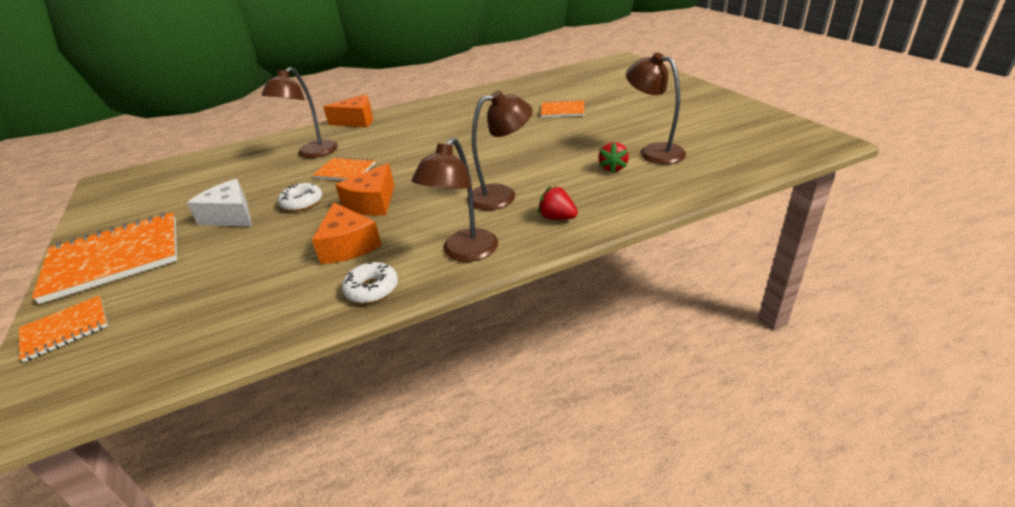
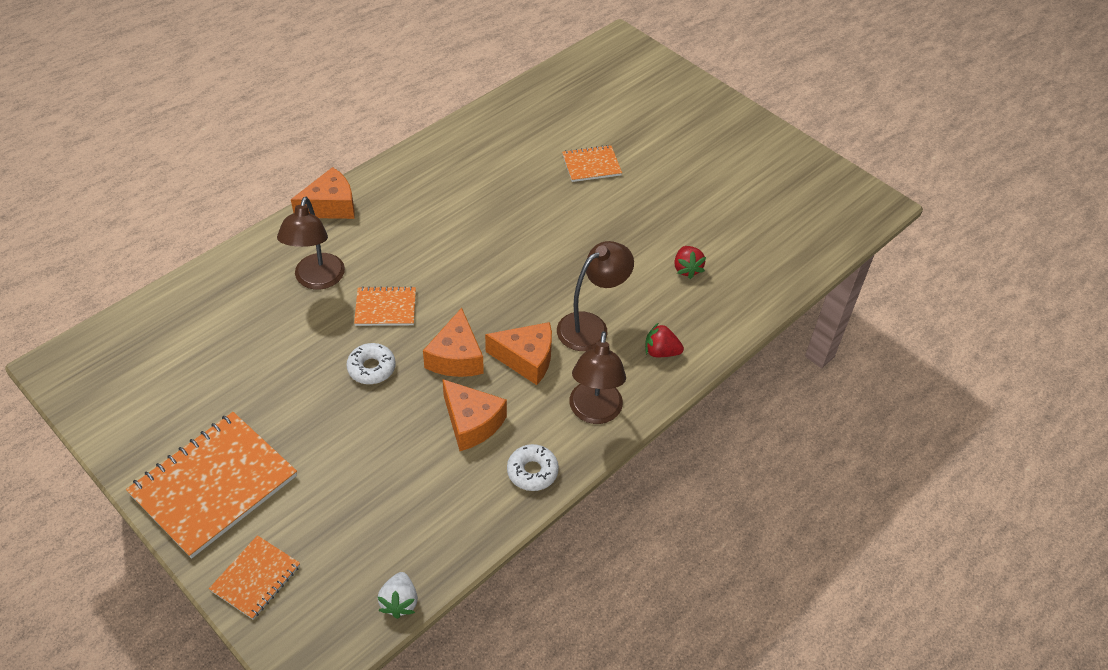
camera: 25 degrees left, 15 degrees up
white cheese [187,179,252,227] -> none
brown lamp [626,53,686,164] -> none
none -> white strawberry [377,572,418,619]
none -> orange cheese [485,322,552,385]

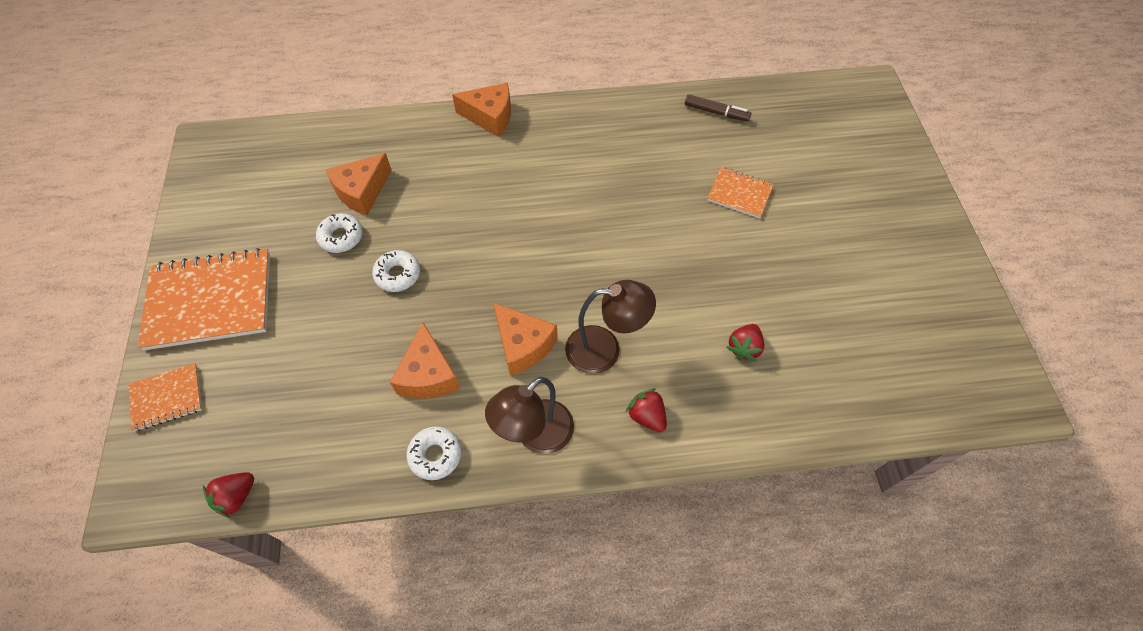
camera: 40 degrees right, 10 degrees up
brown lamp [277,197,345,290] -> none
orange notebook [354,286,416,326] -> none
white strawberry [377,572,418,619] -> red strawberry [203,472,254,518]
orange cheese [423,308,484,377] -> orange cheese moved to [326,153,392,215]
none -> white donut [316,213,363,253]
none -> brown marker [685,94,751,122]

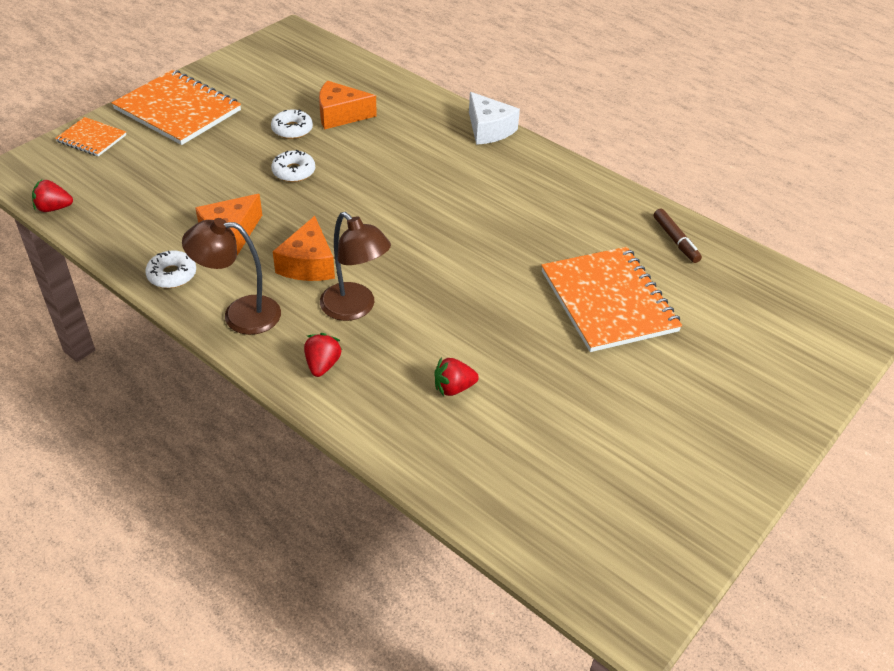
camera: 45 degrees right, 15 degrees down
orange cheese [452,83,511,137] -> white cheese [469,92,520,145]
orange notebook [708,167,774,218] -> orange notebook [541,247,682,352], size x1.94

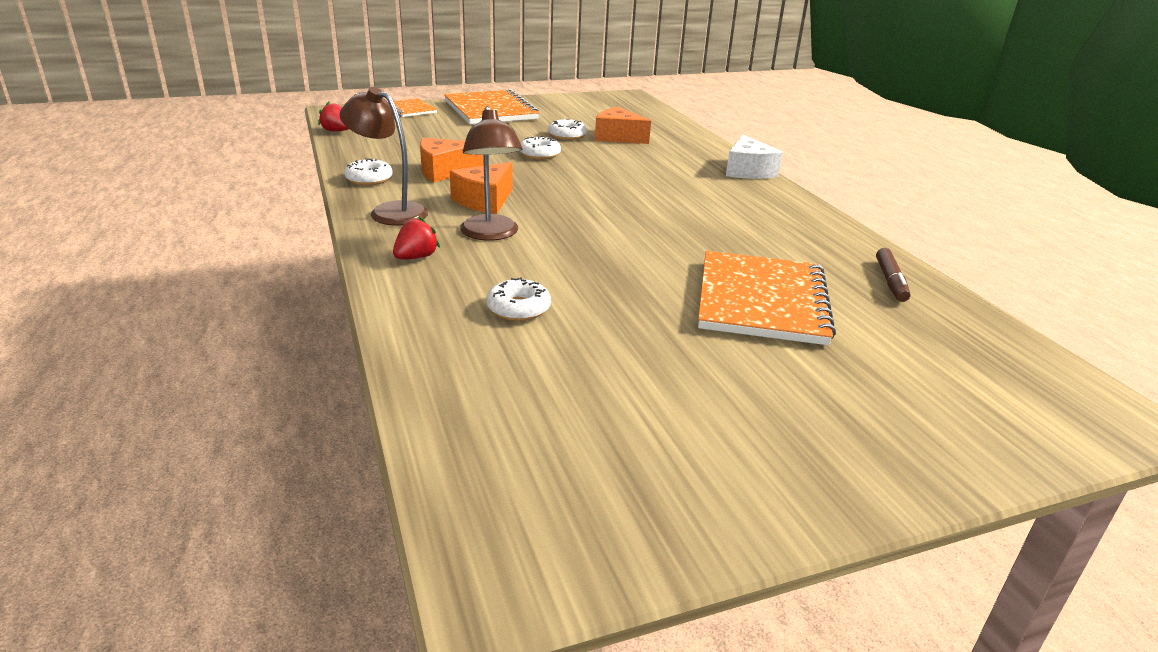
camera: 30 degrees right, 15 degrees down
red strawberry [434,357,479,396] -> white donut [486,277,551,321]

